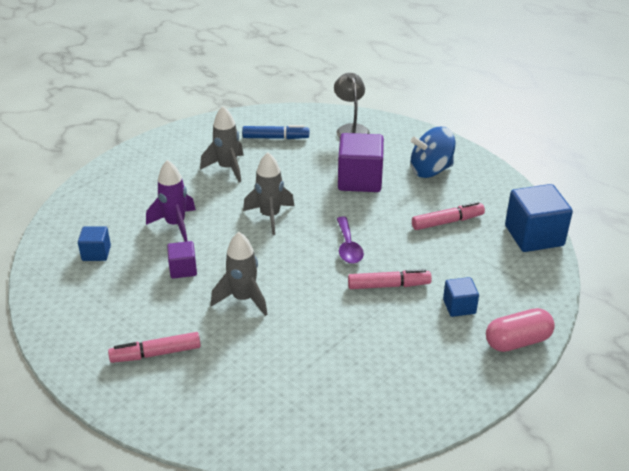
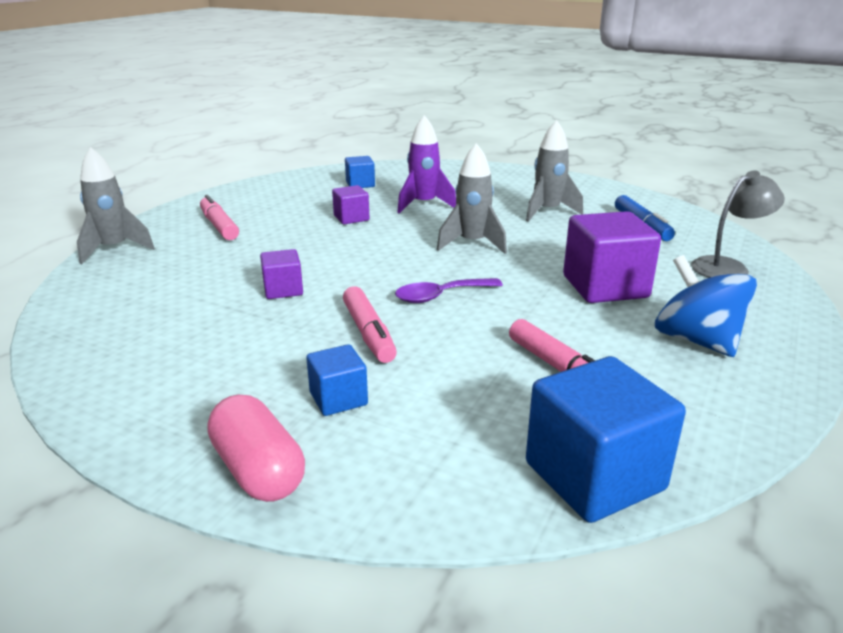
camera: 75 degrees right, 10 degrees down
grey rocket [211,232,268,316] -> grey rocket moved to [77,147,155,264]
none -> purple cube [260,249,303,299]

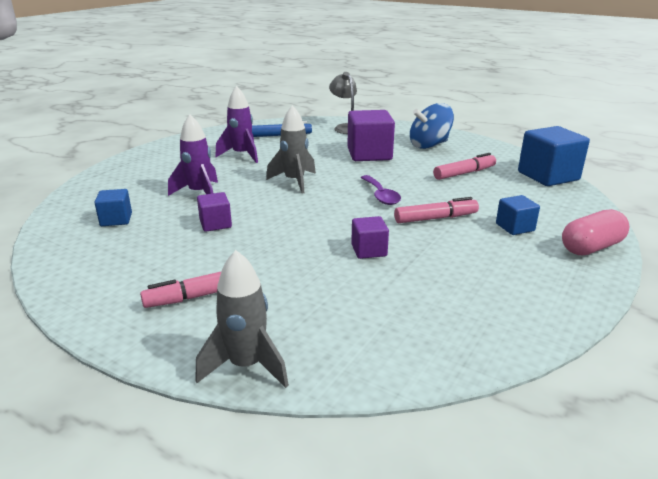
camera: 85 degrees left, 0 degrees up
grey rocket [526,120,583,222] -> purple rocket [215,86,258,163]

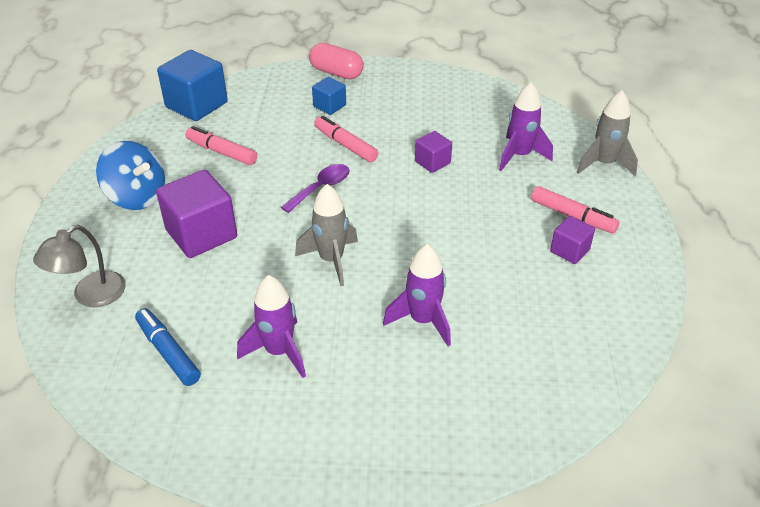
camera: 120 degrees left, 15 degrees up
blue cube [94,189,132,226] -> none
purple cube [197,192,232,232] -> purple cube moved to [550,216,595,264]
none -> purple rocket [499,83,553,171]

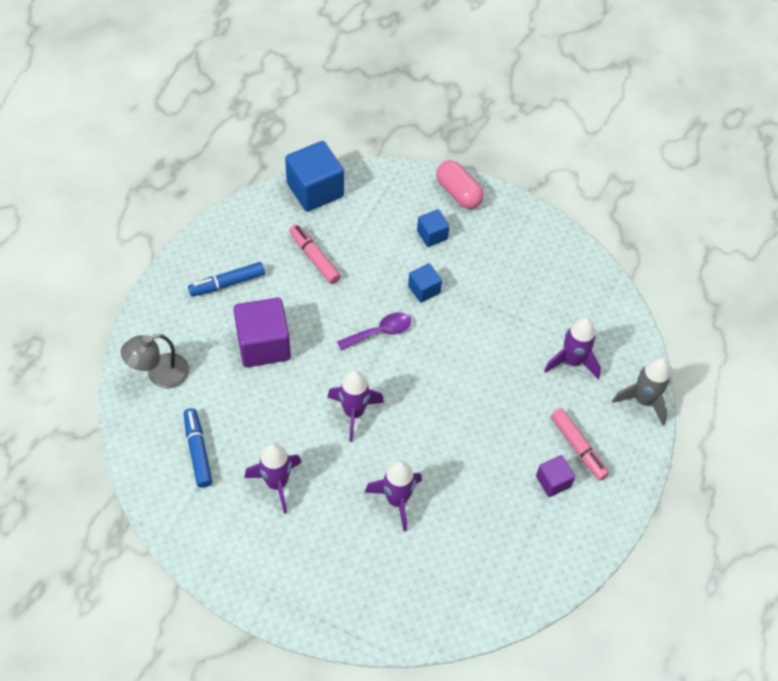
camera: 20 degrees right, 15 degrees up
blue spinning top [96,141,165,210] -> blue marker [188,262,265,297]
grey rocket [295,184,358,286] -> purple rocket [327,370,384,442]
pink marker [315,116,378,163] -> blue cube [408,263,442,303]
purple cube [415,131,452,173] -> none

